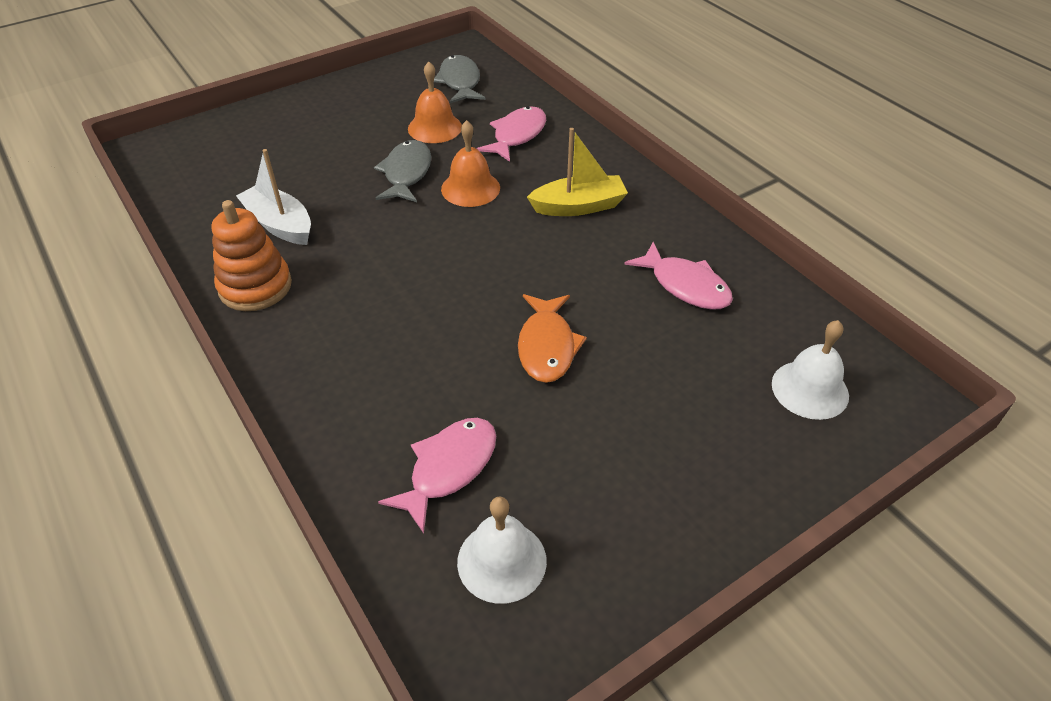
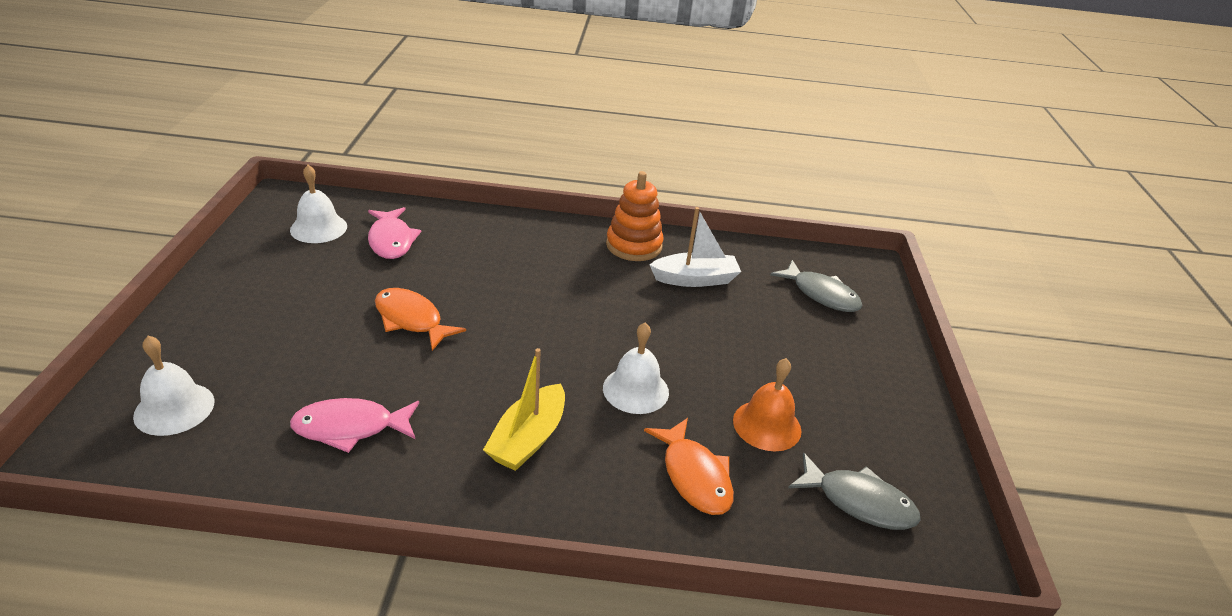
camera: 125 degrees right, 10 degrees down
grey fish [374,140,431,202] -> grey fish moved to [770,260,863,312]
orange bell [441,120,500,207] -> white bell [603,323,669,414]
pink fish [477,106,546,162] -> orange fish [644,418,734,515]

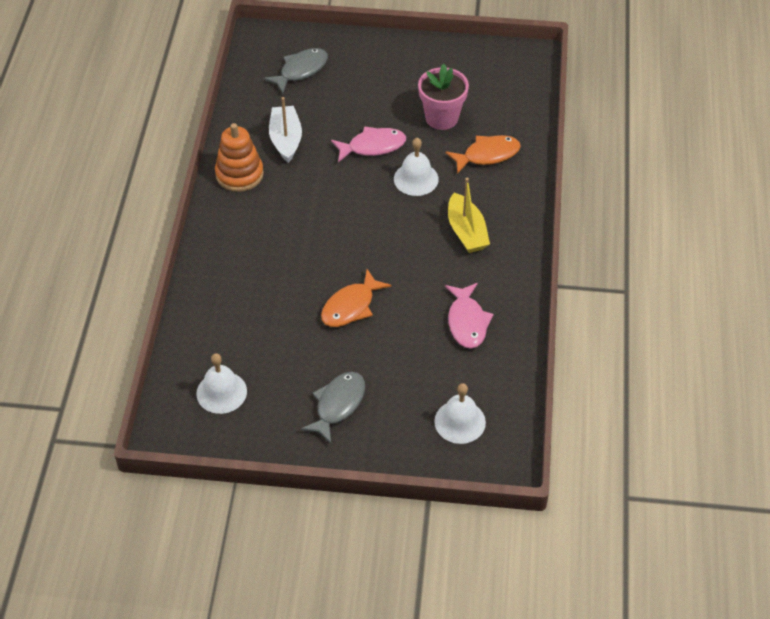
camera: 85 degrees left, 15 degrees up
pink fish [368,207,421,259] -> pink fish moved to [331,126,406,162]
yellow boat [483,348,565,471] -> yellow boat turned 45 degrees clockwise [448,178,490,253]
orange bell [733,358,801,451] -> pink flower pot [418,64,469,130]
grey fish [788,453,921,530] -> grey fish moved to [300,372,365,444]

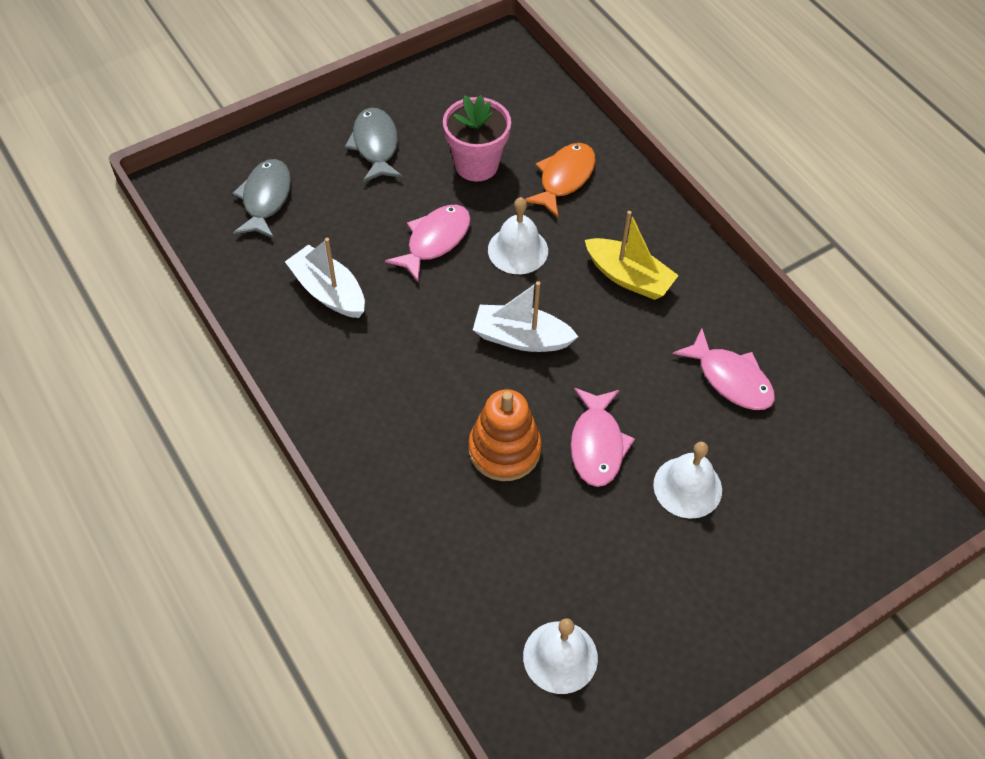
camera: 40 degrees left, 5 degrees up
orange stacking toy [215,123,264,192] -> orange stacking toy moved to [469,389,542,481]
grey fish [300,372,365,444] -> grey fish moved to [345,108,403,183]
orange fish [321,269,392,327] -> pink fish [571,388,635,487]
white bell [434,383,486,444] -> white bell moved to [653,442,722,519]
none -> white boat [473,281,579,352]

